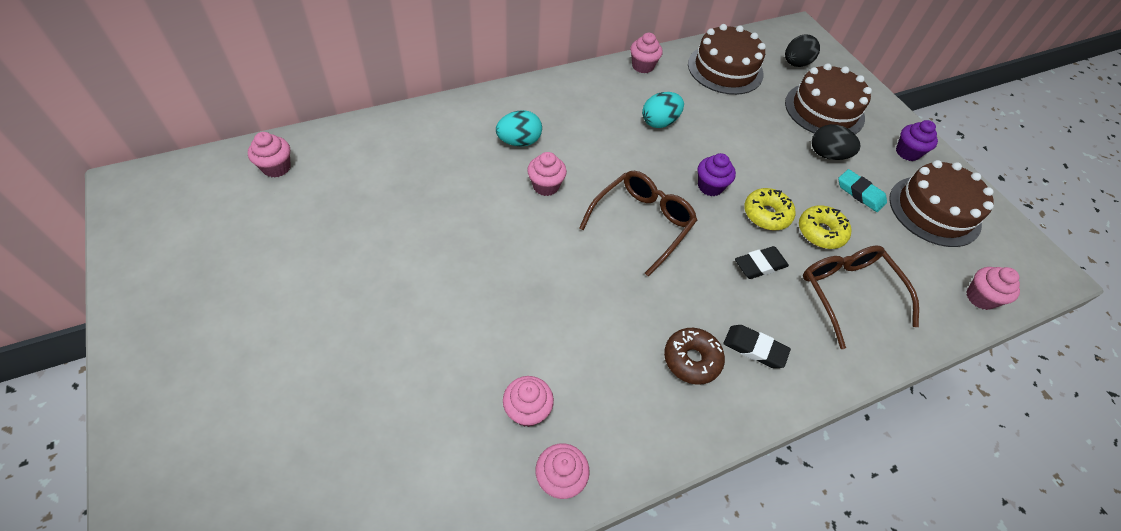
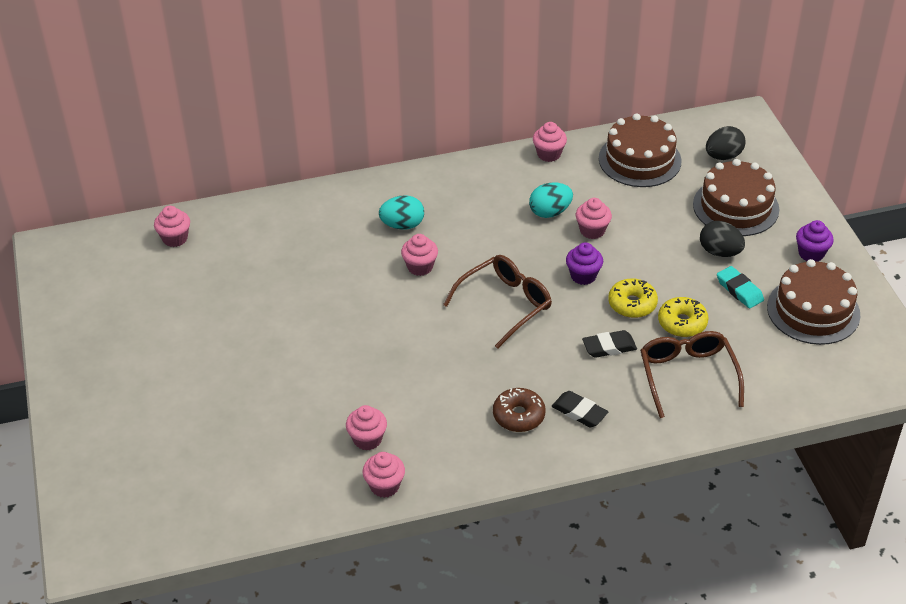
camera: 15 degrees right, 10 degrees down
pink cupcake [966,267,1020,310] -> pink cupcake moved to [576,198,612,239]

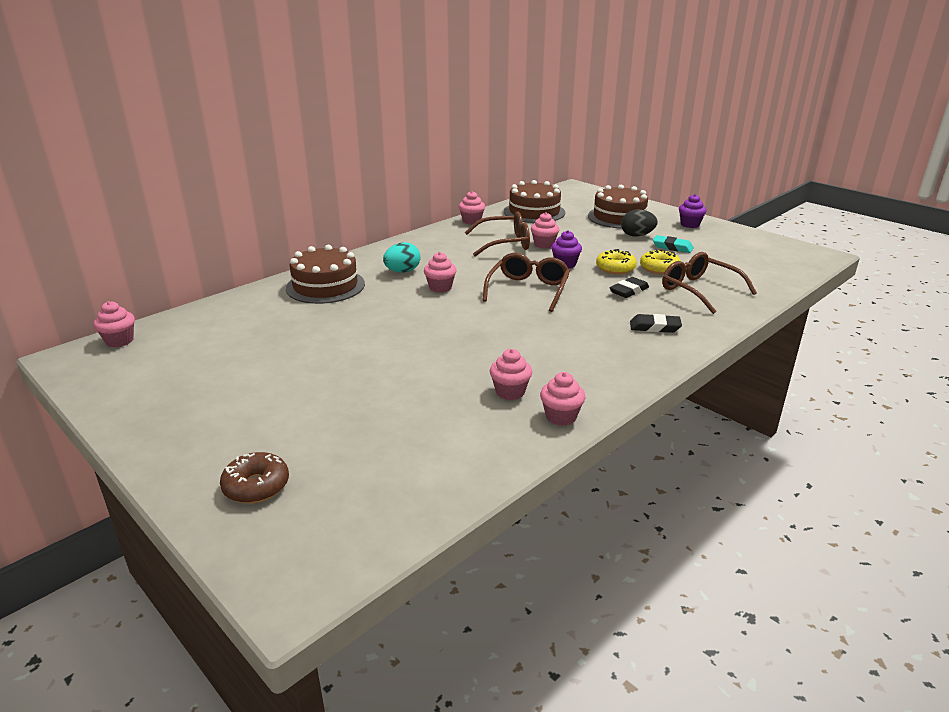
camera: 30 degrees left, 15 degrees down
pink cupcake [154,206,190,247] -> pink cupcake moved to [93,301,135,347]
brown donut [493,388,546,432] -> brown donut moved to [220,452,289,503]
turquoise egg [529,183,573,218] -> brown glasses [465,212,530,256]
black egg [706,126,745,160] -> none
brown cake [767,259,860,345] -> brown cake moved to [286,245,365,304]

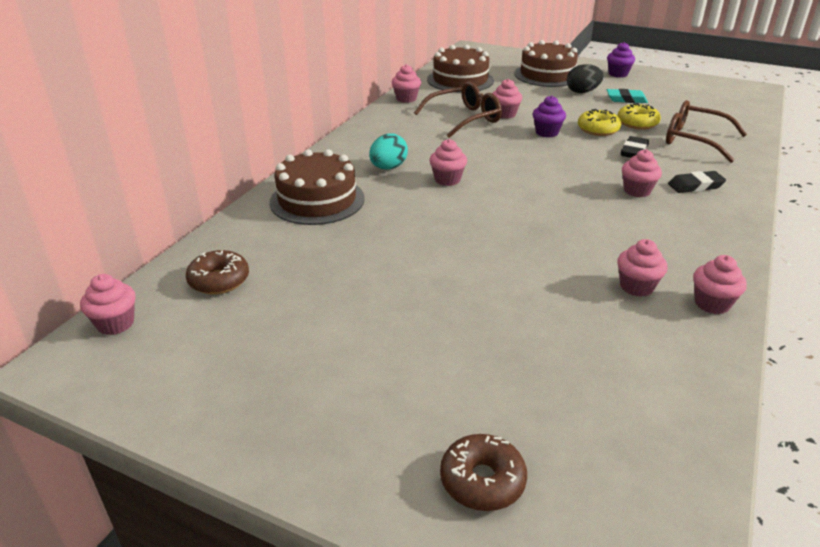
camera: 20 degrees left, 5 degrees up
brown glasses [482,253,570,312] -> none
none -> brown donut [186,250,249,294]
none -> pink cupcake [622,149,662,197]

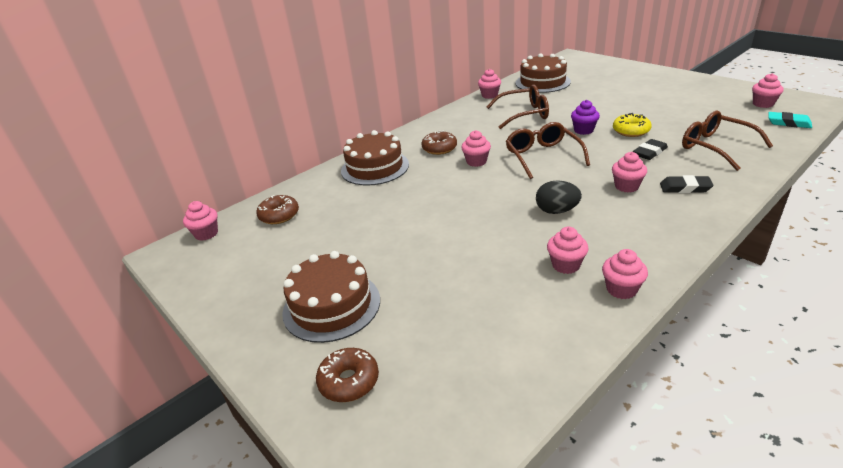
camera: 25 degrees right, 0 degrees up
turquoise egg [369,133,408,170] -> brown donut [421,131,457,155]
pink cupcake [492,79,522,119] -> pink cupcake moved to [752,73,783,108]
brown cake [514,40,578,87] -> brown cake moved to [282,251,380,343]
black egg [567,64,604,93] -> black egg moved to [536,180,582,214]
purple cupcake [607,42,635,78] -> none
turquoise eraser [607,89,648,103] -> turquoise eraser moved to [768,112,812,128]
yellow donut [618,103,661,130] -> none
none -> brown glasses [506,122,590,179]

